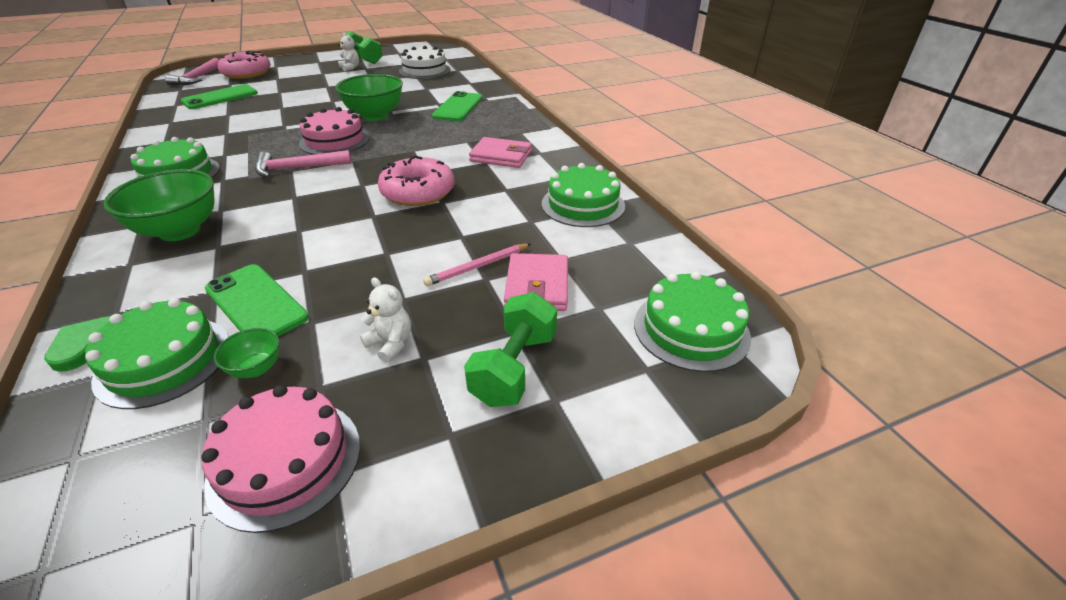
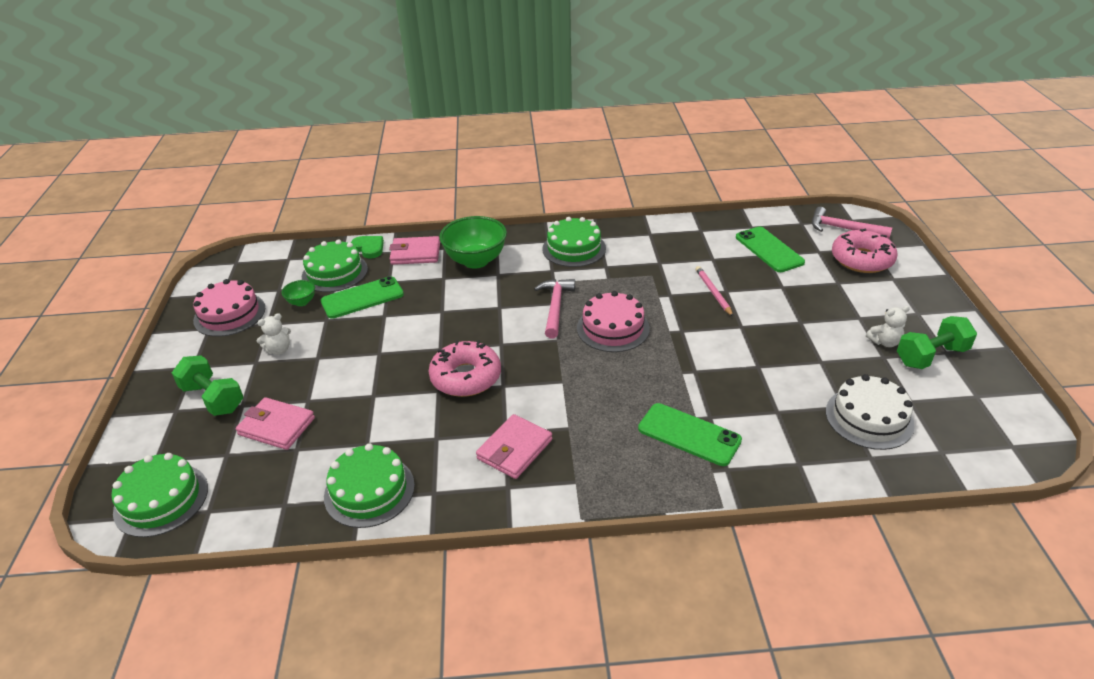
camera: 110 degrees right, 0 degrees up
green bowl [335,74,403,121] -> none
pink pencil [423,243,531,286] -> pink pencil moved to [696,266,733,317]
none -> pink wallet [389,236,440,265]

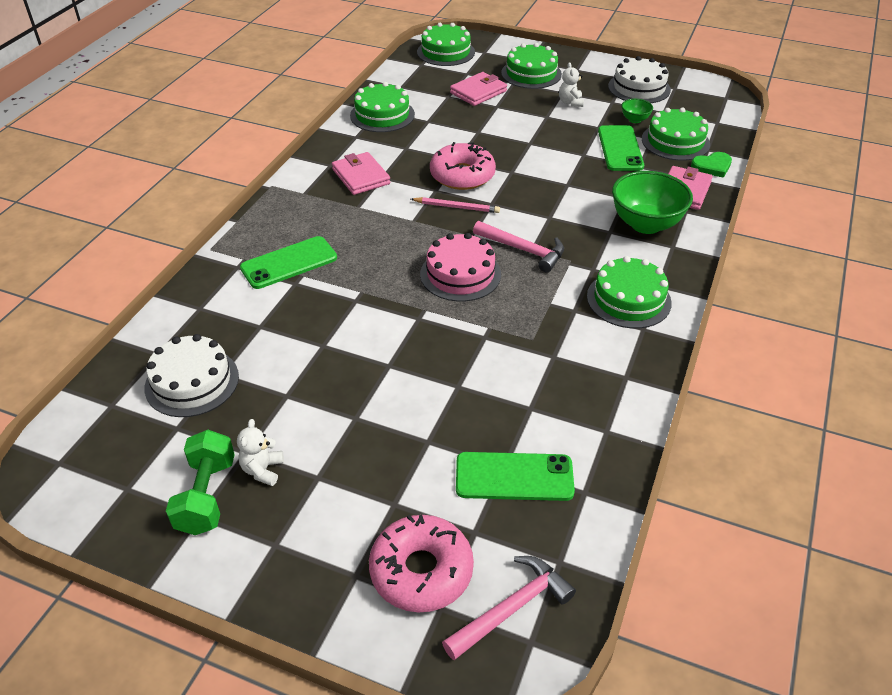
camera: 115 degrees right, 5 degrees up
green dumbbell [172,356,243,416] -> green cake [501,43,562,89]
pink cake [193,279,265,337] -> white cake [608,56,671,103]
pink pencil [696,266,733,317] -> pink pencil moved to [411,197,500,213]

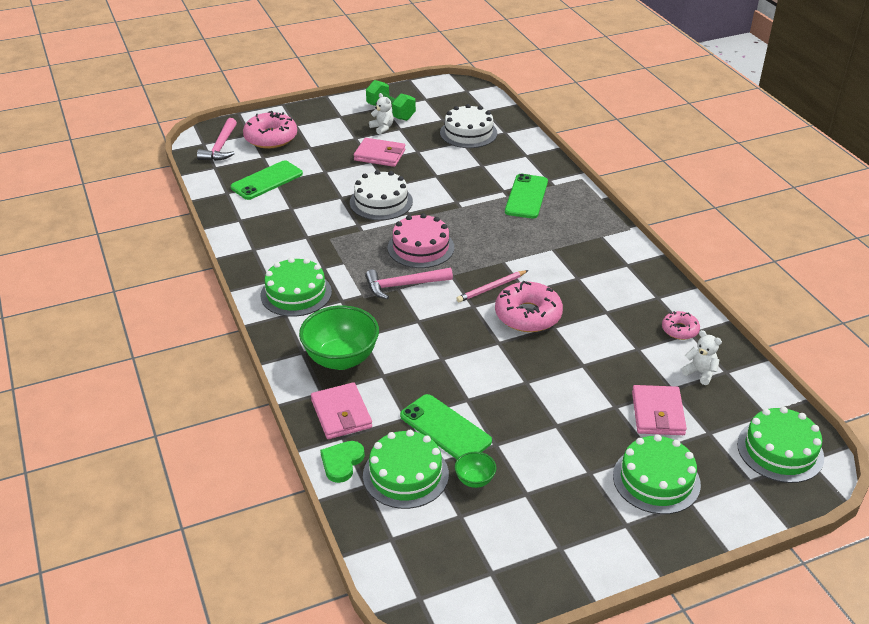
camera: 135 degrees right, 5 degrees down
pink wallet [332,152,391,195] -> pink wallet moved to [354,138,405,167]
green cake [350,82,415,132] -> pink donut [662,311,700,340]
white teddy bear [559,62,584,107] -> white teddy bear moved to [682,330,722,385]
white cake [608,56,671,103] -> white cake moved to [350,170,413,220]

